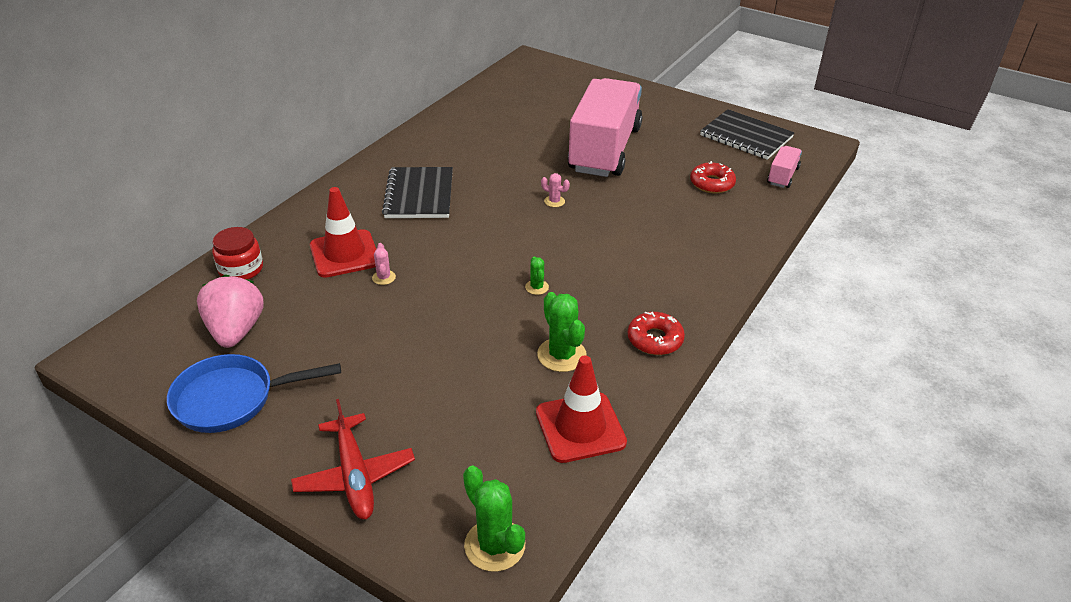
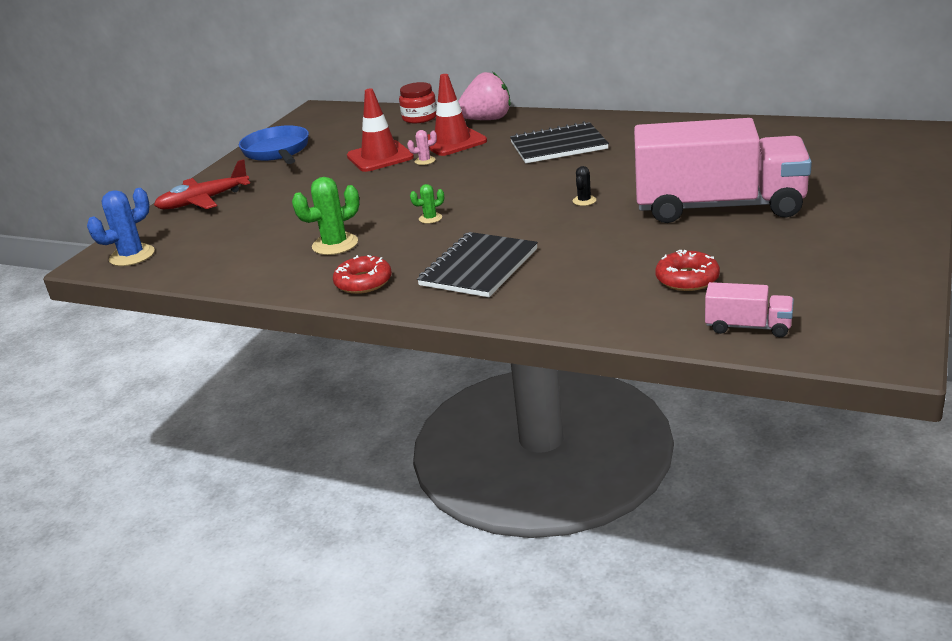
camera: 85 degrees right, 10 degrees down
pink strawberry [197,275,264,348] -> pink strawberry moved to [458,72,511,120]
green cactus [463,466,525,572] -> blue cactus [87,188,155,266]
red traffic cone [536,356,627,463] -> red traffic cone moved to [347,88,414,172]
pink cactus [541,173,570,207] -> black cactus [573,166,596,206]
black notebook [700,109,795,160] -> black notebook moved to [417,232,538,297]

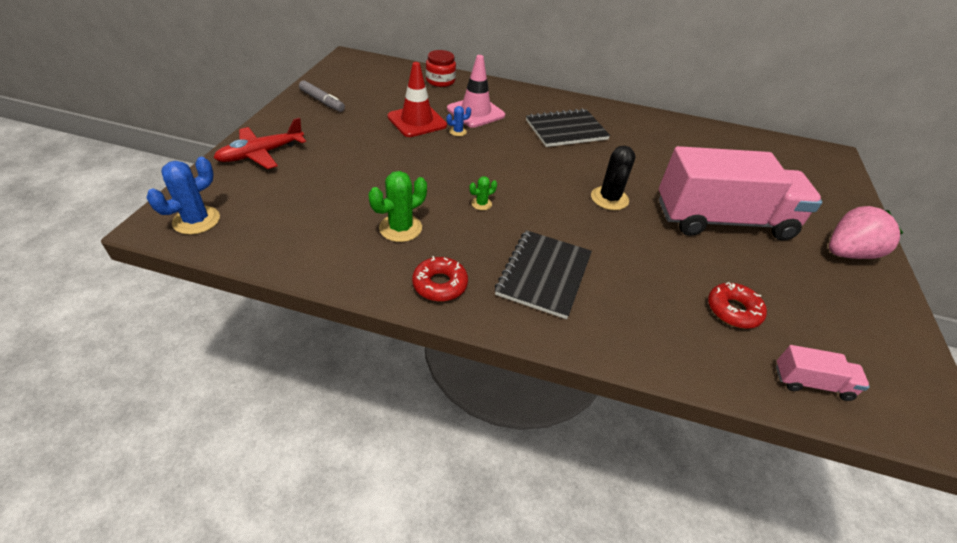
camera: 15 degrees left, 15 degrees up
blue pan [239,125,309,164] -> grey marker [299,80,345,112]
pink cactus [407,130,437,165] -> blue cactus [446,106,471,136]
red traffic cone [428,74,487,156] -> pink traffic cone [447,55,505,128]
pink strawberry [458,72,511,120] -> pink strawberry moved to [829,206,903,259]
black cactus [573,166,596,206] -> black cactus [591,146,635,210], size x1.91

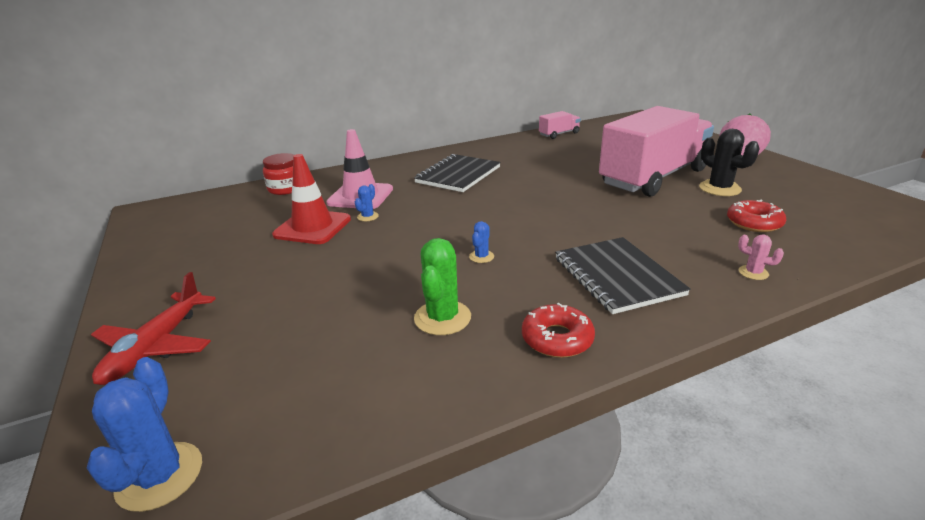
camera: 35 degrees left, 15 degrees down
grey marker [299,80,345,112] -> none
green cactus [469,176,497,210] -> blue cactus [469,221,494,263]
black cactus [591,146,635,210] -> black cactus moved to [699,129,759,196]
pink truck [776,345,870,401] -> pink truck moved to [539,111,581,139]
none -> pink cactus [738,235,784,280]

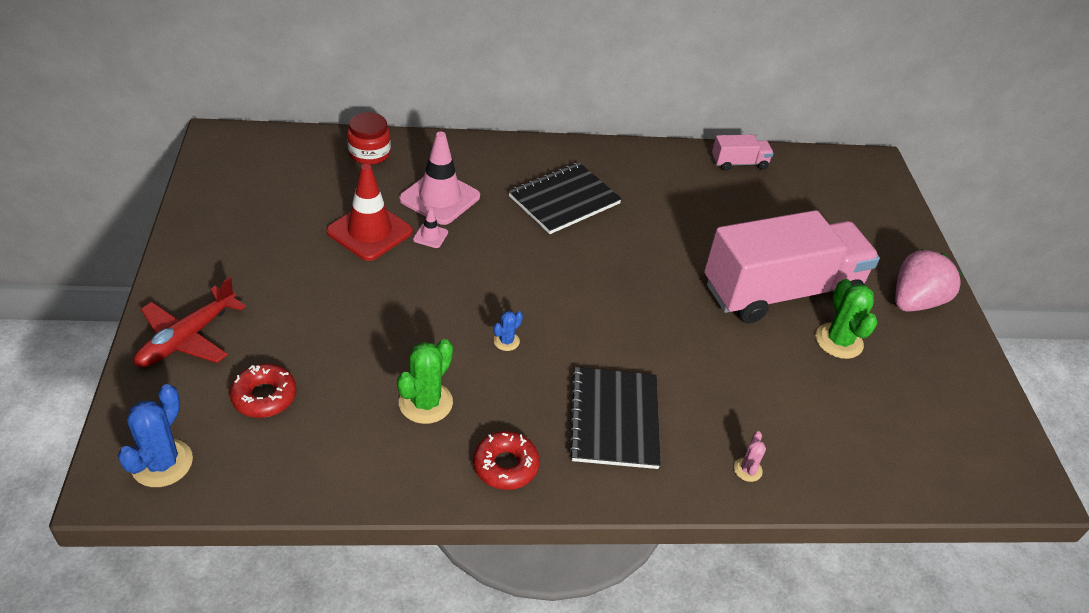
camera: 15 degrees right, 15 degrees up
blue cactus [355,184,379,221] -> pink traffic cone [413,208,448,248]
black cactus [699,129,759,196] -> green cactus [816,279,877,359]
red donut [727,200,786,232] -> red donut moved to [230,364,297,418]
pink cactus [738,235,784,280] -> pink cactus turned 45 degrees clockwise [734,431,766,482]

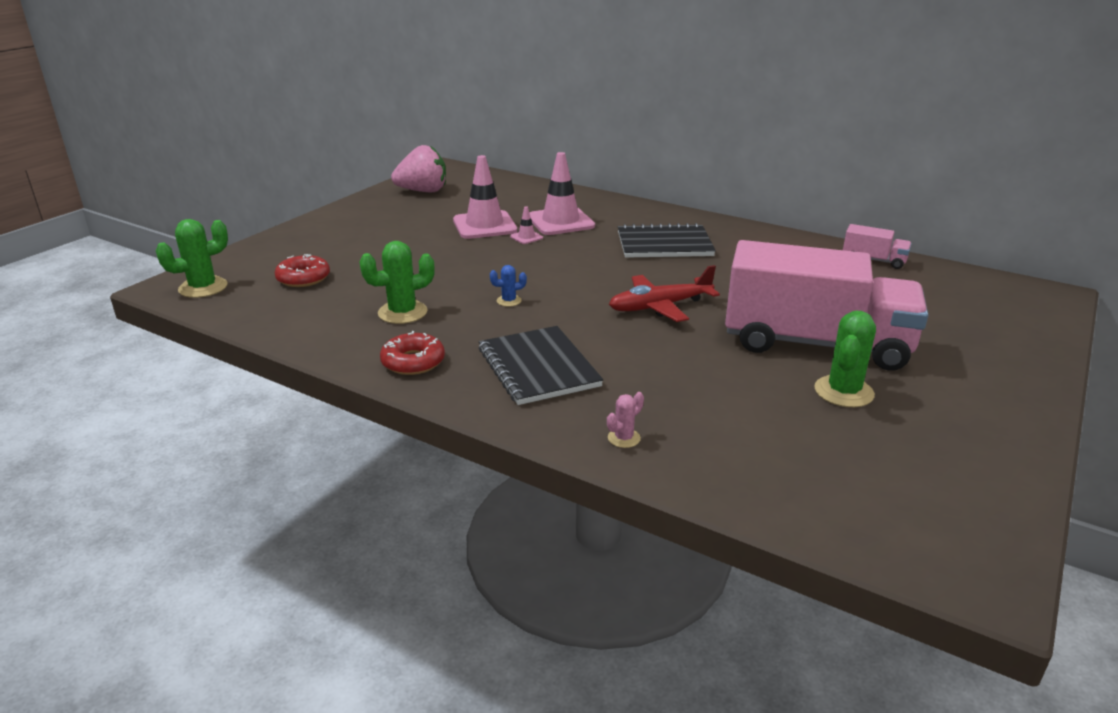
camera: 40 degrees right, 15 degrees down
blue cactus [118,384,193,487] -> green cactus [156,219,228,298]
red plane [134,277,246,367] -> red plane moved to [609,265,720,322]
red traffic cone [326,164,413,261] -> pink traffic cone [453,155,517,239]
red jar [347,112,391,165] -> none
black notebook [568,367,661,469] -> black notebook turned 60 degrees counterclockwise [479,326,603,405]
pink strawberry [895,249,962,312] -> pink strawberry moved to [391,145,446,192]

